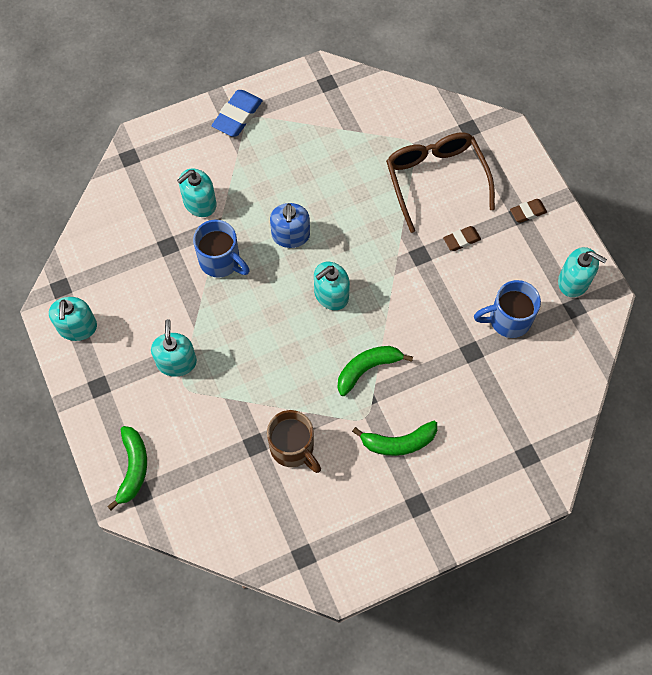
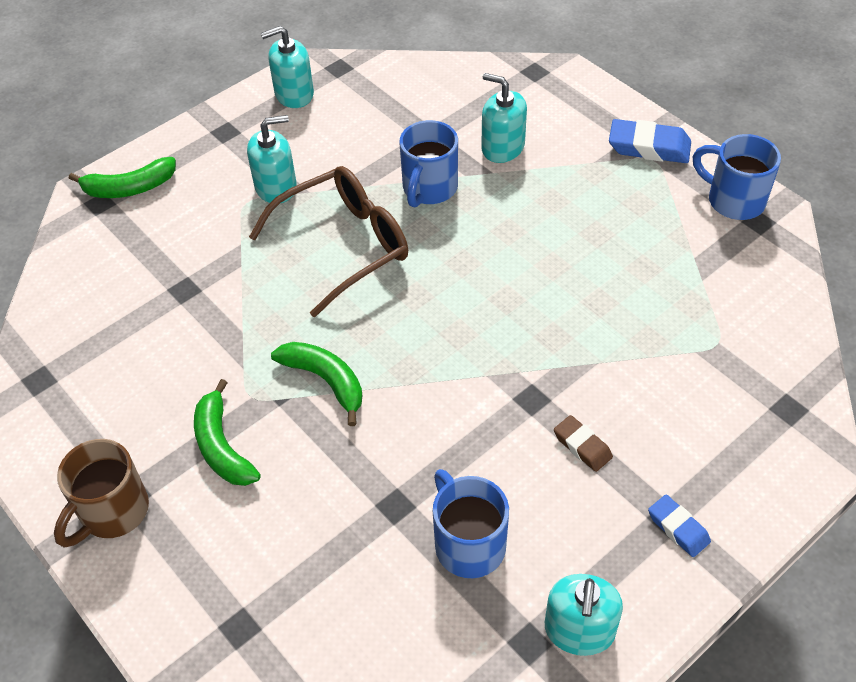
camera: 75 degrees right, 15 degrees down
brown mug [267,410,321,473] -> brown mug moved to [54,439,149,548]
blue soap dispenser [270,203,310,248] -> none
turquoise soap dispenser [314,262,350,310] -> none
brown glasses [386,133,495,233] -> brown glasses moved to [249,166,408,317]
brown eraser [510,199,547,223] -> blue eraser [648,495,711,557]
none -> blue mug [693,134,781,220]

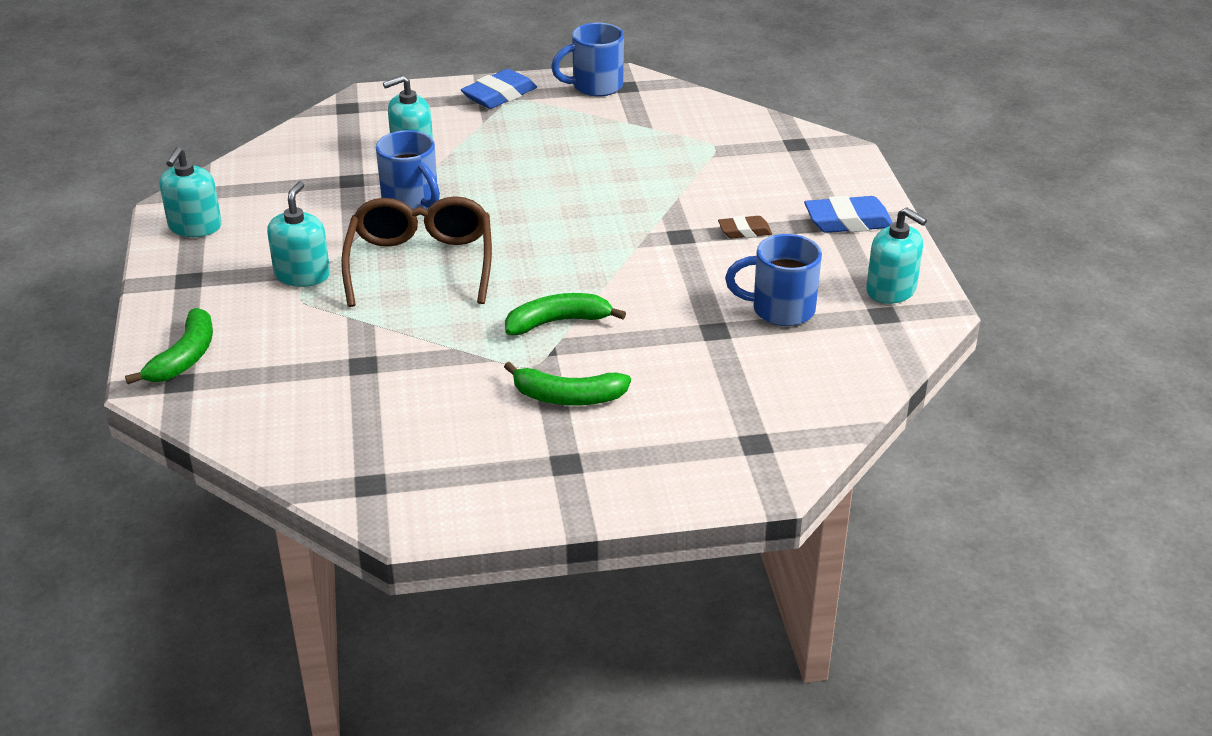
camera: 60 degrees left, 15 degrees down
brown mug [54,439,149,548] -> none
blue eraser [648,495,711,557] -> blue eraser [804,196,893,233], size x1.67

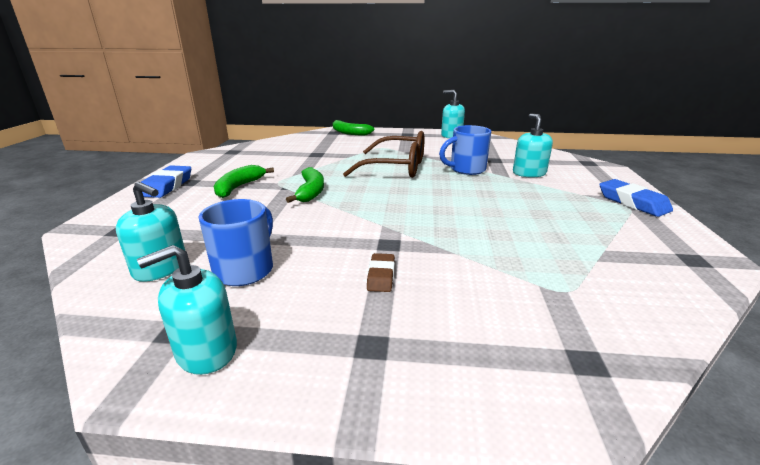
camera: 105 degrees right, 10 degrees down
turquoise soap dispenser [267,181,330,287] -> turquoise soap dispenser moved to [116,182,185,282]
blue mug [551,23,624,97] -> none
blue eraser [804,196,893,233] -> blue eraser moved to [141,165,191,198]

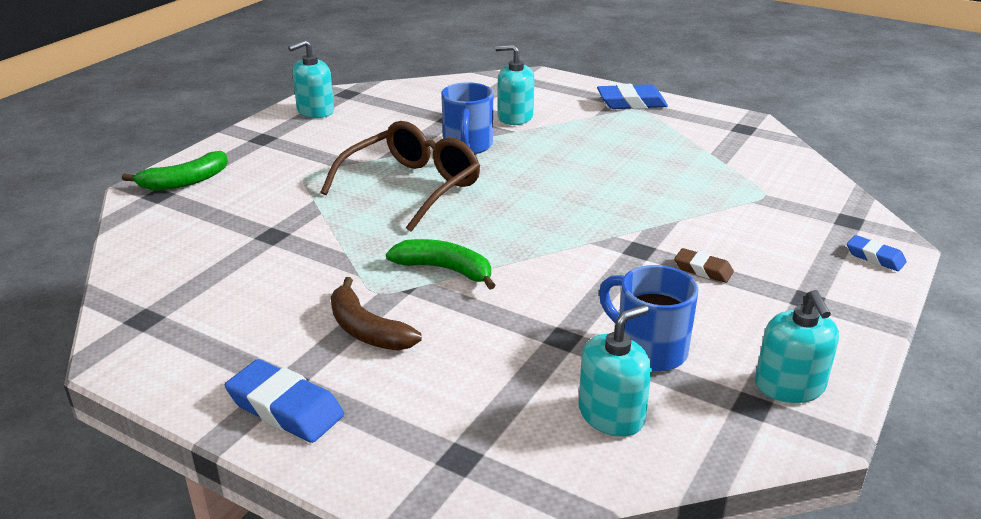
camera: 65 degrees left, 5 degrees up
green banana [214,165,274,198] -> brown banana [331,277,422,350]
none -> blue eraser [847,235,907,271]

